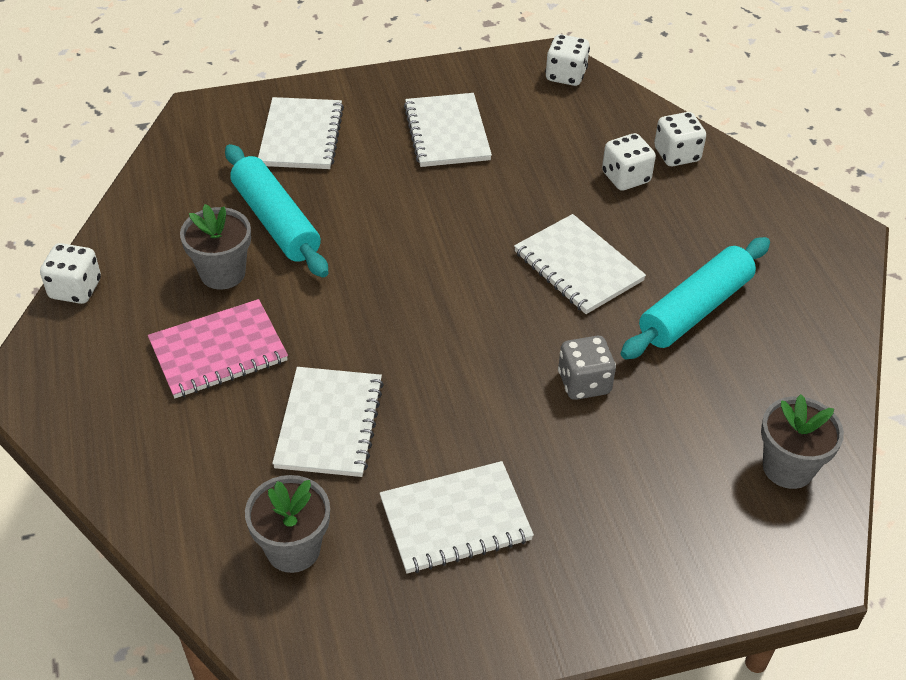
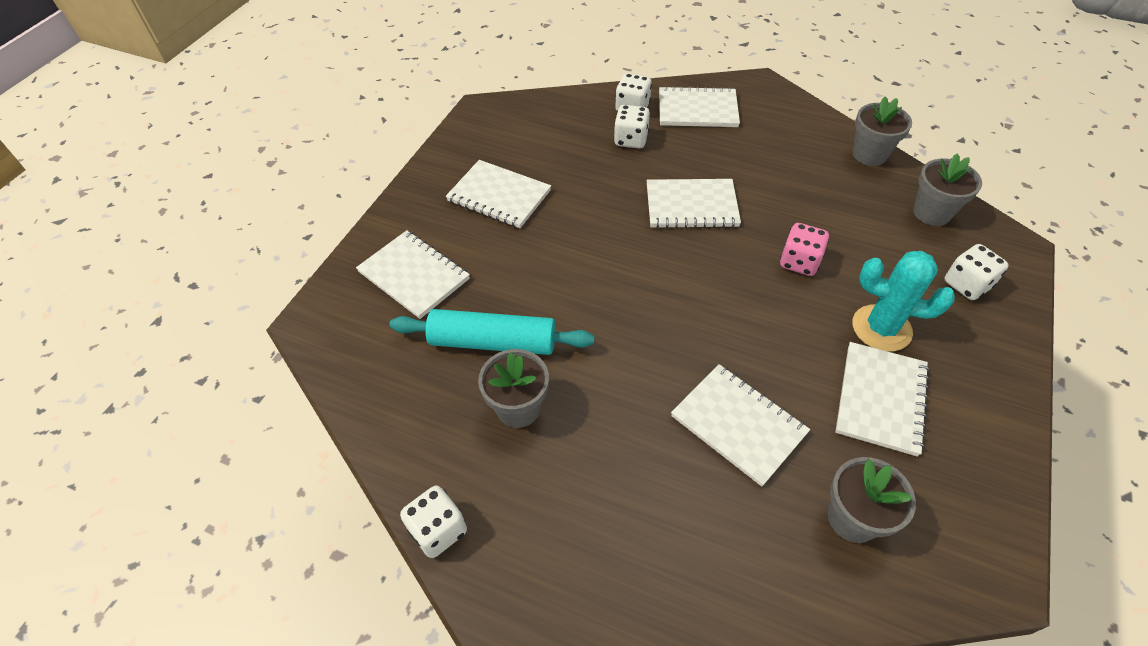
camera: 50 degrees left, 5 degrees up
pink notebook [148,299,288,398] -> none
white dice [545,34,590,86] -> white dice moved to [944,244,1009,300]
grey dice [558,336,616,400] -> pink dice [780,223,829,276]
turquoise rolling pin [621,237,770,360] -> none
none -> white notebook [659,86,740,127]
none -> turquoise cactus [852,251,955,352]
none -> grey flower pot [853,97,912,166]

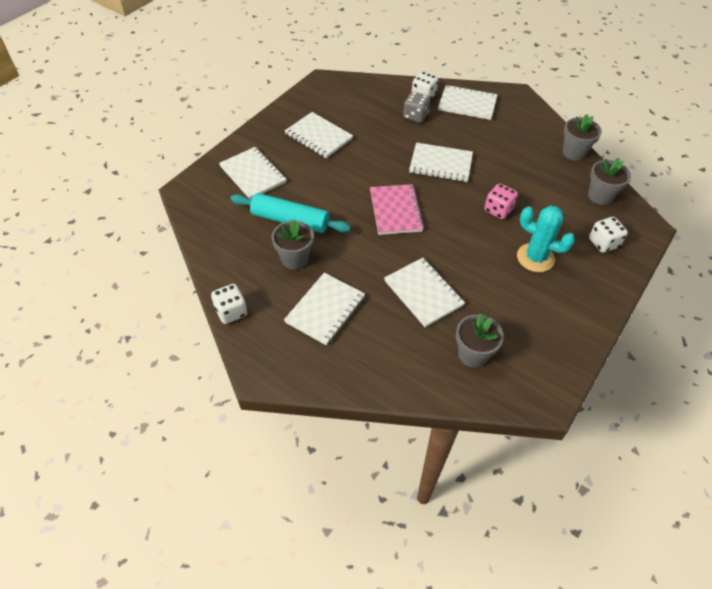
camera: 10 degrees right, 0 degrees up
white dice [614,105,650,148] -> grey dice [403,92,430,123]
white notebook [835,342,930,457] -> white notebook moved to [284,273,365,345]
none -> pink notebook [370,184,424,235]

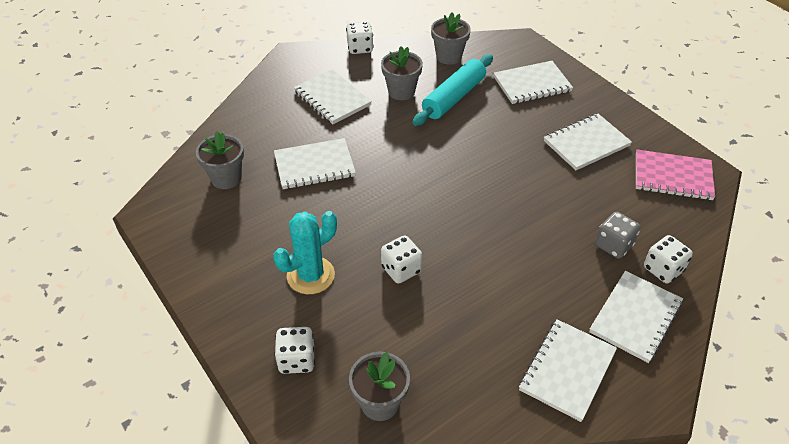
camera: 110 degrees right, 5 degrees down
pink notebook [370,184,424,235] -> pink notebook moved to [636,150,715,200]
white notebook [409,143,473,182] -> white notebook moved to [519,319,617,422]
pink dice [484,183,518,219] -> white dice [381,235,423,284]
grey flower pot [562,114,602,161] -> grey flower pot moved to [431,13,471,65]

